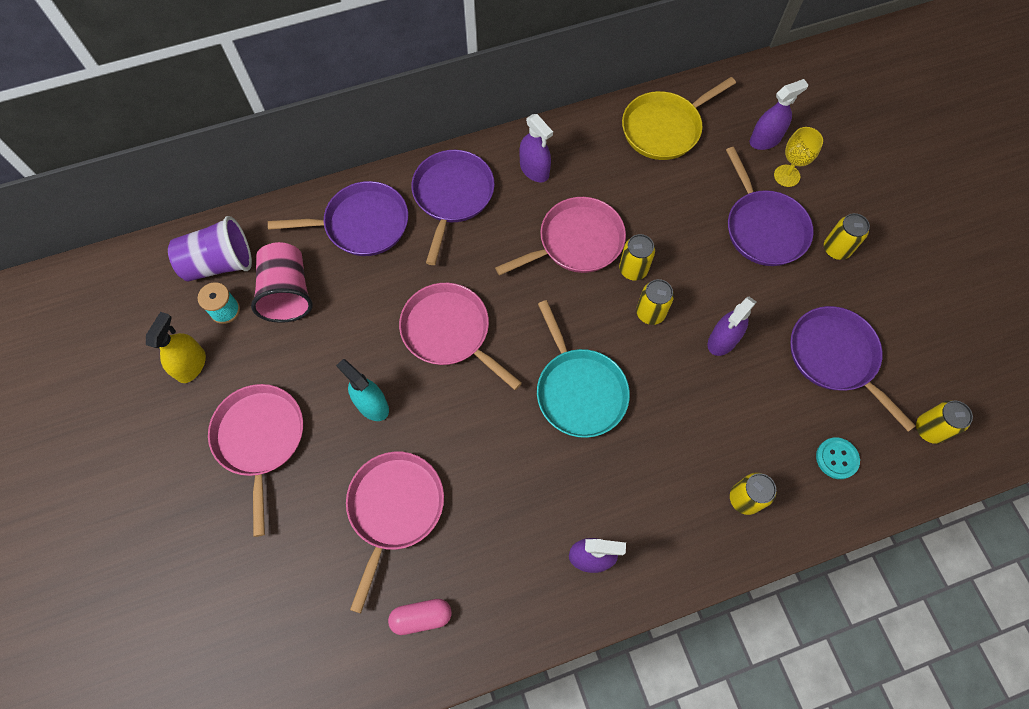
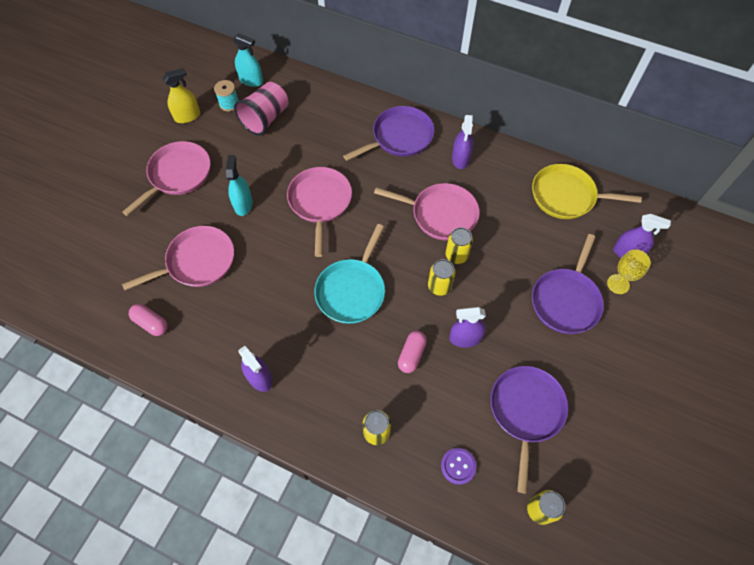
camera: 45 degrees right, 5 degrees down
purple cup [168,216,252,281] -> turquoise spray bottle [233,33,263,87]
purple pan [268,181,408,256] -> none
turquoise button [816,437,860,479] -> purple button [441,448,476,485]
yellow can [824,213,870,260] -> none
none -> pink capsule [398,331,427,373]

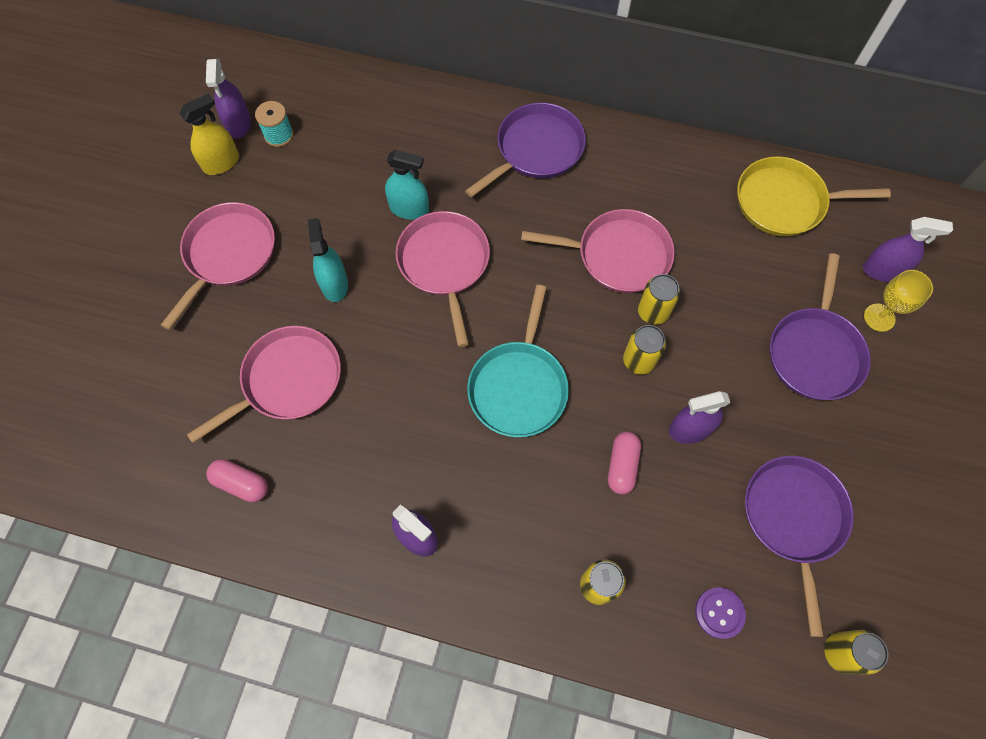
camera: 10 degrees left, 5 degrees up
turquoise spray bottle [233,33,263,87] -> turquoise spray bottle moved to [385,150,429,220]
pink cup [234,82,289,136] -> none
purple spray bottle [452,115,473,169] -> purple spray bottle moved to [206,59,251,138]

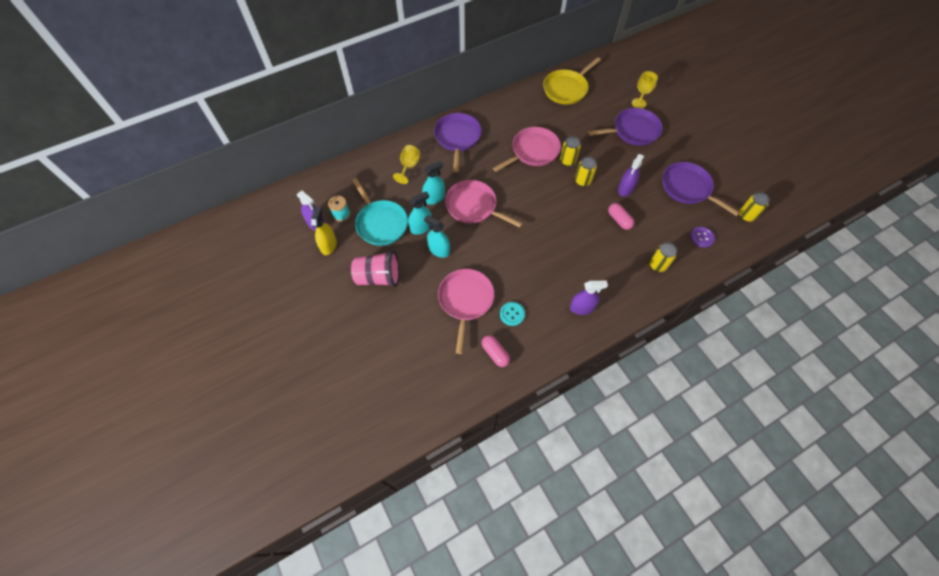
camera: 45 degrees left, 5 degrees down
pink pan [161,202,275,330] -> pink cup [351,250,399,287]
pink capsule [206,459,268,502] -> pink capsule turned 75 degrees clockwise [482,335,510,367]
turquoise pan [467,285,569,437] -> turquoise pan moved to [352,178,408,246]
purple pan [770,253,871,400] -> purple pan turned 75 degrees counterclockwise [588,108,663,146]
purple spray bottle [863,217,953,282] -> none
none -> yellow goblet [393,145,420,184]
none -> turquoise spray bottle [408,191,432,235]
none -> turquoise button [500,302,525,326]

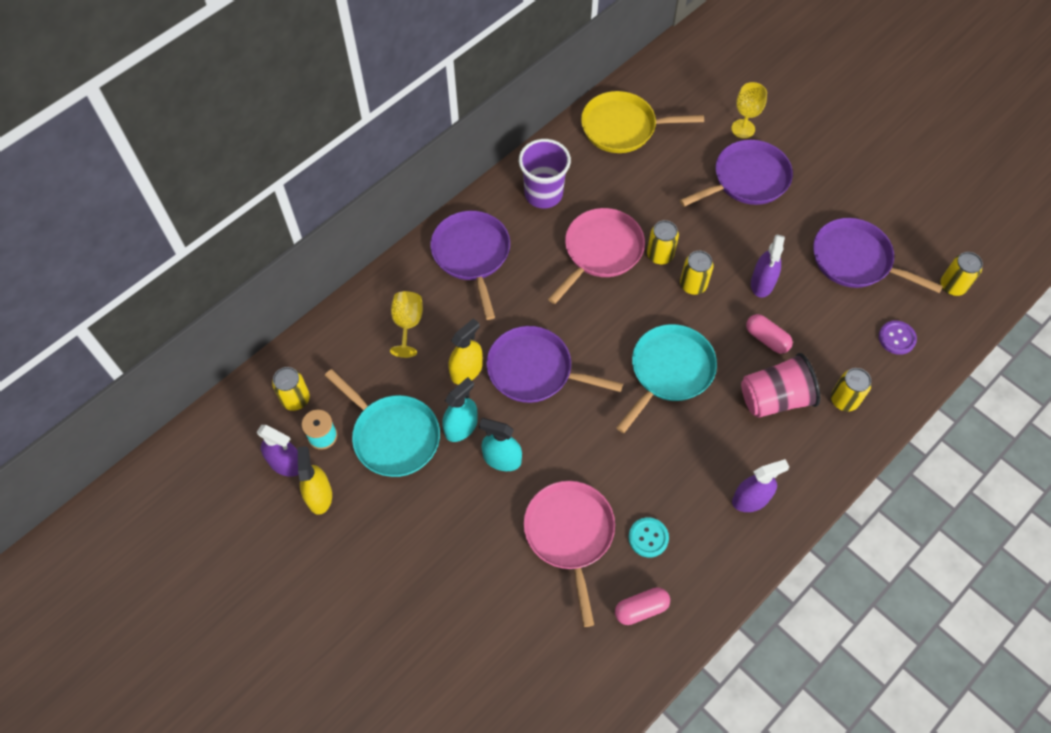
camera: 15 degrees left, 0 degrees up
pink cup [351,250,399,287] -> pink cup moved to [741,353,820,418]
turquoise spray bottle [422,161,445,205] -> yellow spray bottle [449,318,483,385]
pink pan [445,180,523,228] -> purple pan [486,326,623,403]
pink capsule [482,335,510,367] -> pink capsule turned 60 degrees counterclockwise [615,587,670,625]
yellow pan [543,57,601,105] -> yellow pan turned 60 degrees clockwise [581,91,704,153]
none -> yellow can [272,367,310,411]
none -> purple cup [519,139,571,208]
none -> turquoise pan [616,324,717,433]

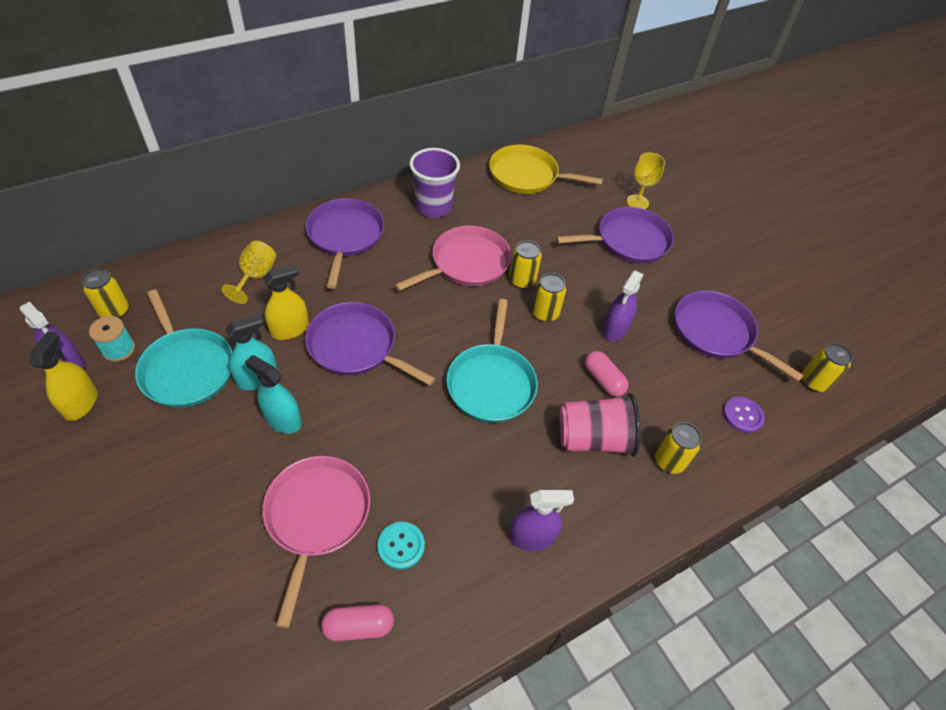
camera: 10 degrees right, 10 degrees down
turquoise pan [616,324,717,433] -> turquoise pan turned 135 degrees clockwise [446,299,538,423]

